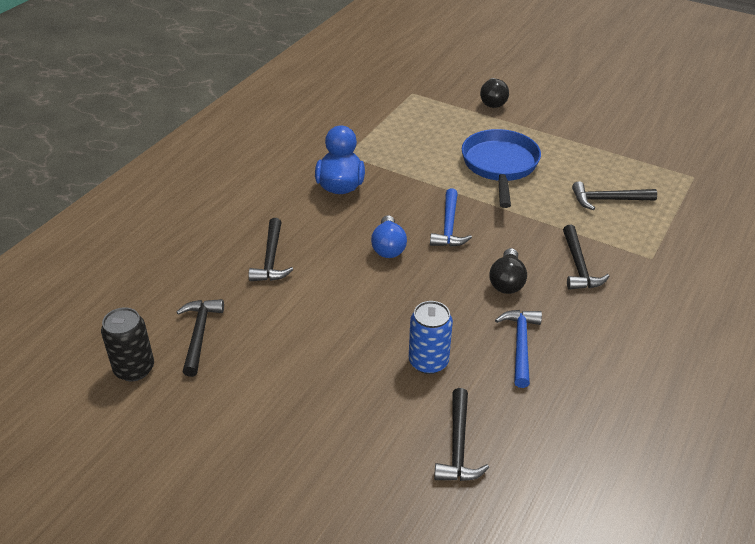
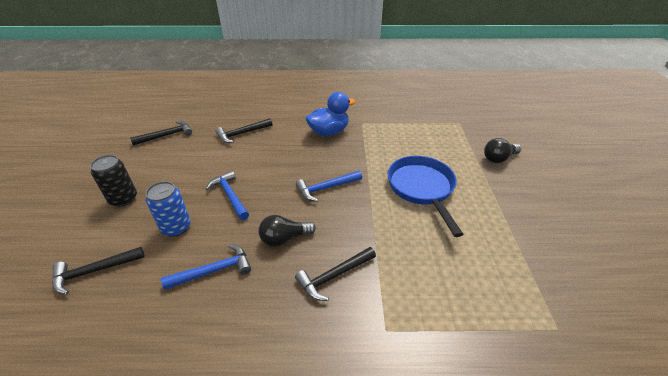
camera: 60 degrees right, 0 degrees up
black can [101,308,154,381] -> black can moved to [90,155,137,207]
blue light bulb [371,215,407,258] -> none
blue pan [462,129,541,208] -> blue pan turned 75 degrees counterclockwise [388,156,463,237]
black hammer [572,181,657,210] -> none
none -> blue hammer [206,171,249,220]

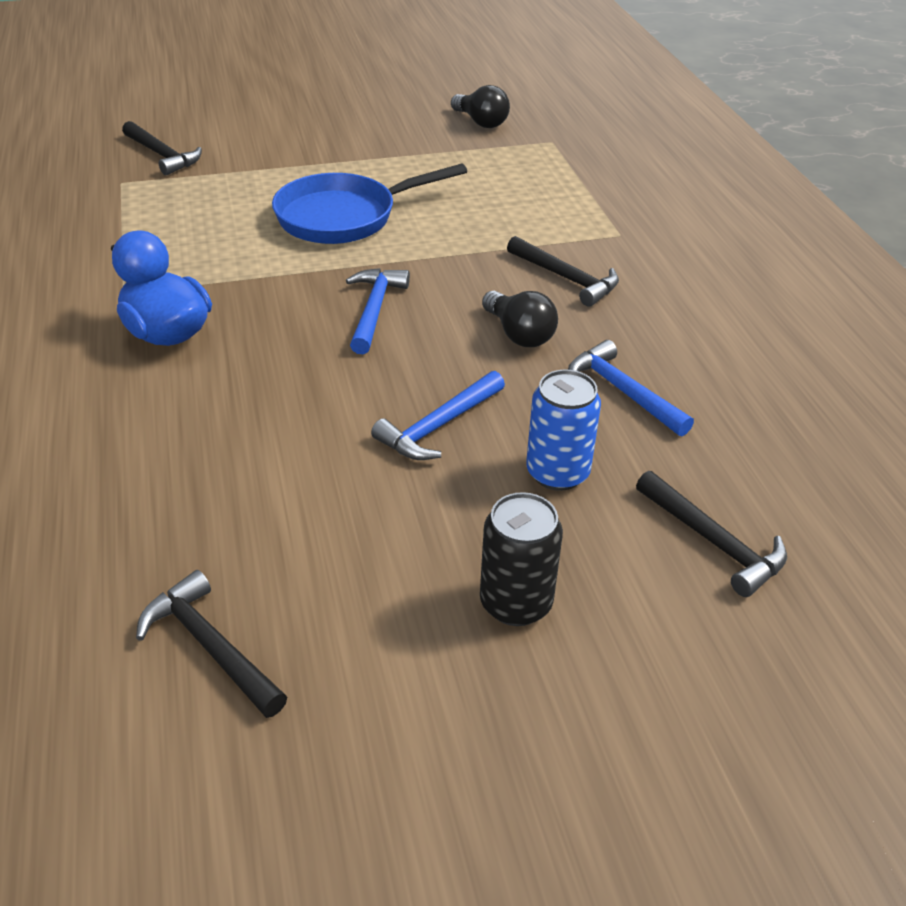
camera: 105 degrees left, 0 degrees up
black hammer [215,118,272,143] -> black hammer moved to [122,121,202,175]
blue hammer [296,171,362,202] -> blue hammer turned 135 degrees counterclockwise [346,268,410,354]
black light bulb [484,138,522,163] -> black light bulb moved to [451,85,510,128]

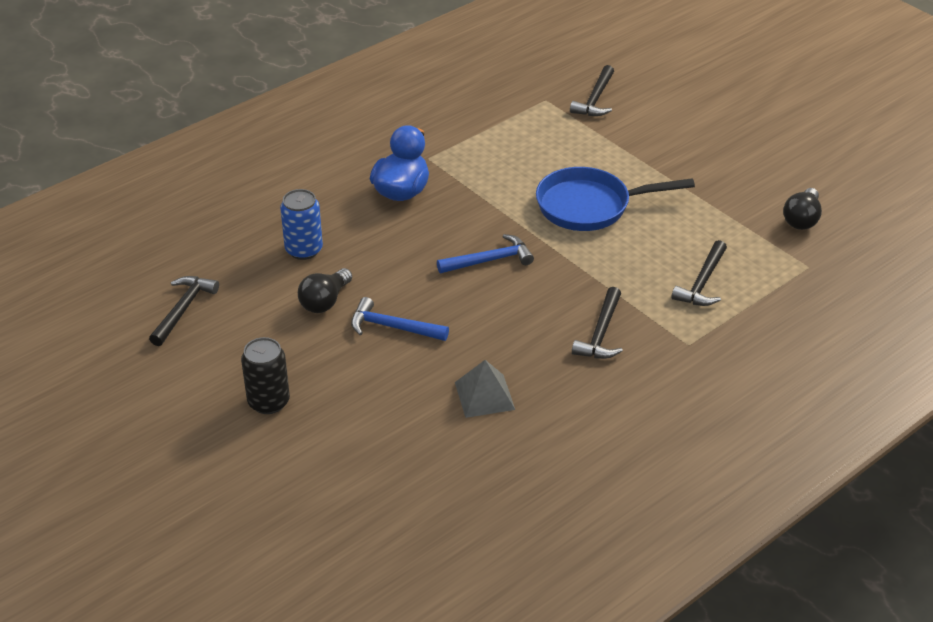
camera: 65 degrees right, 0 degrees up
blue pan [272,164,467,244] -> blue pan turned 45 degrees counterclockwise [536,167,695,231]
black light bulb [482,291,558,347] -> black light bulb moved to [298,268,352,313]
blue can [526,369,601,491] -> blue can moved to [280,189,323,260]
blue hammer [568,340,694,436] -> grey pyramid [455,360,515,418]
black hammer [636,471,787,597] -> black hammer moved to [672,240,727,306]

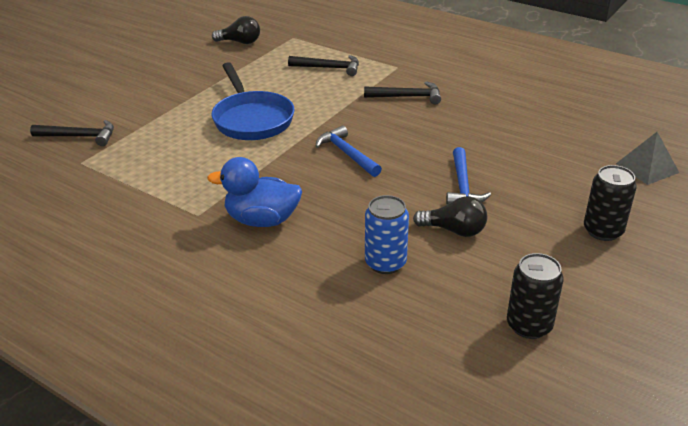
camera: 105 degrees left, 5 degrees down
black hammer [149,276,219,346] -> black can [507,253,564,339]
grey pyramid [455,360,515,418] -> grey pyramid moved to [616,132,679,185]

